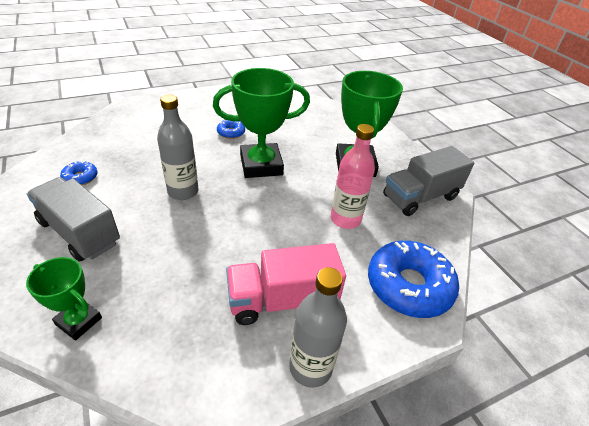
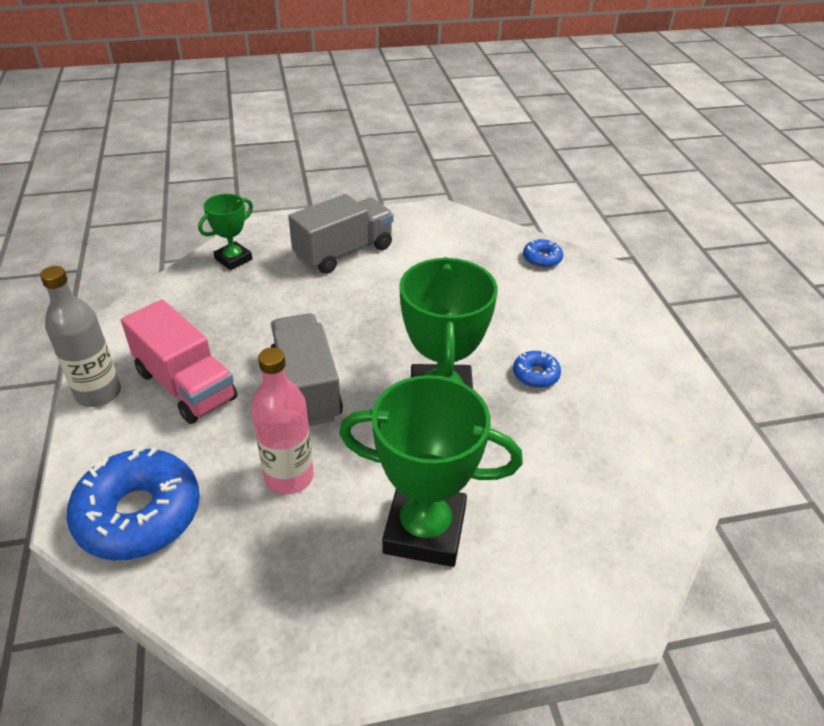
camera: 105 degrees right, 0 degrees up
blue donut [60,161,98,185] -> blue donut moved to [523,239,563,268]
grey bottle [157,94,199,200] -> none
pink truck [226,243,346,325] -> pink truck turned 135 degrees clockwise [121,299,237,424]
grey truck [383,146,474,216] -> grey truck moved to [271,313,343,426]

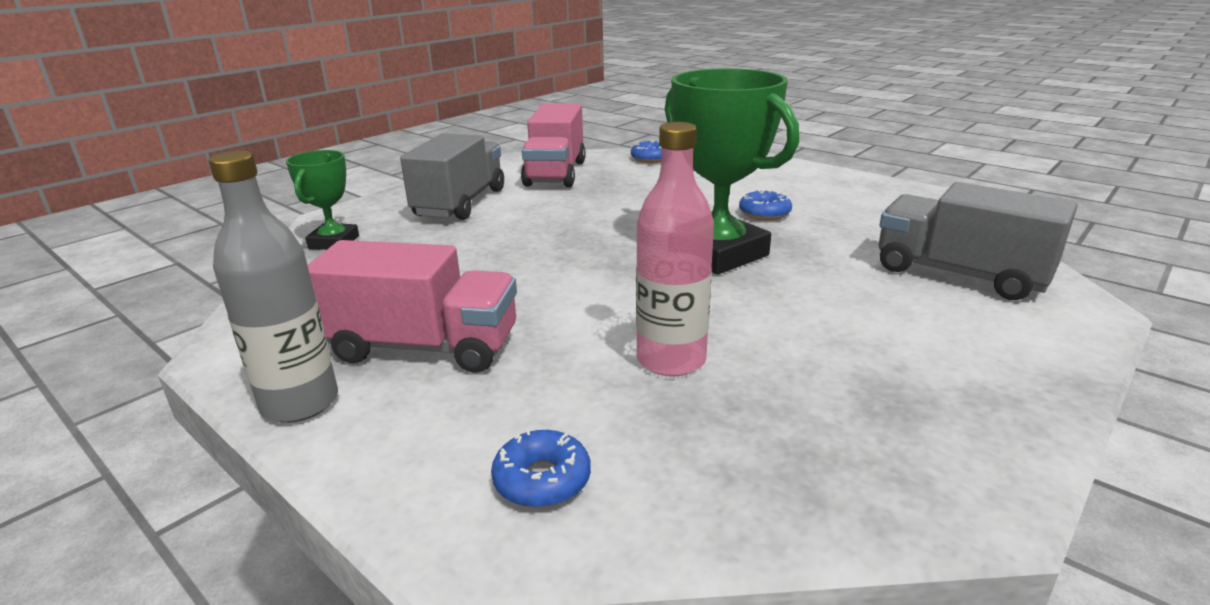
camera: 35 degrees left, 15 degrees down
blue donut [67,447,200,560] -> blue donut [491,429,591,508], size x0.46
grey truck [271,313,343,426] -> grey truck moved to [879,182,1078,300]
green trophy [339,375,523,567] -> none
none -> pink truck [521,103,586,187]

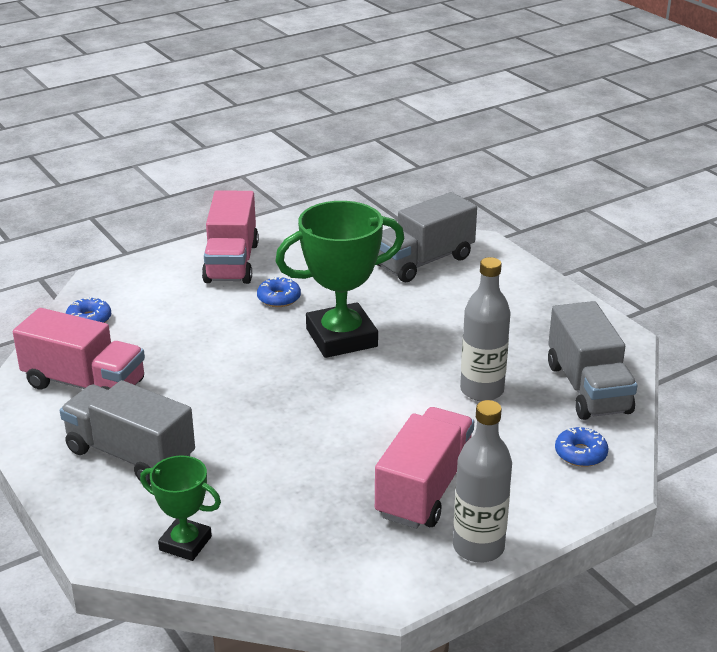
camera: 75 degrees left, 5 degrees up
pink bottle [636,122,714,376] -> grey bottle [460,257,511,401]
none -> pink truck [202,190,259,284]
none -> grey truck [548,301,638,420]

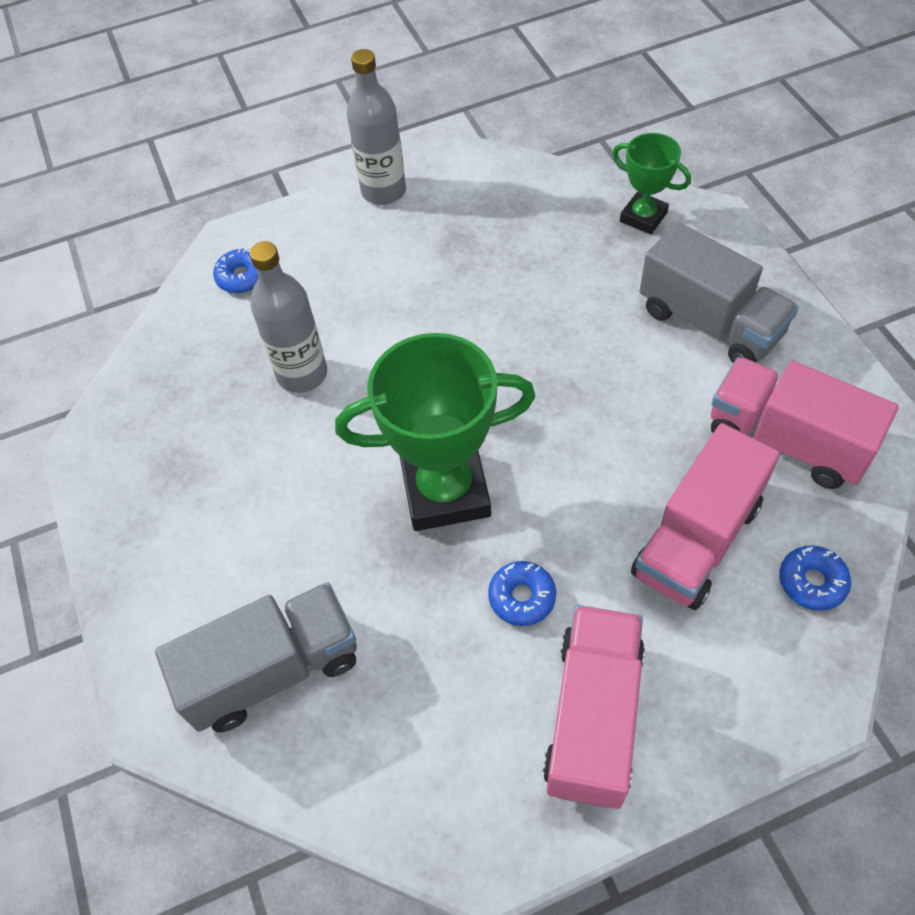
camera: 165 degrees left, 25 degrees up
pink truck [375,407,474,529] -> pink truck moved to [631,423,780,610]
grey truck [548,301,638,420] -> none

